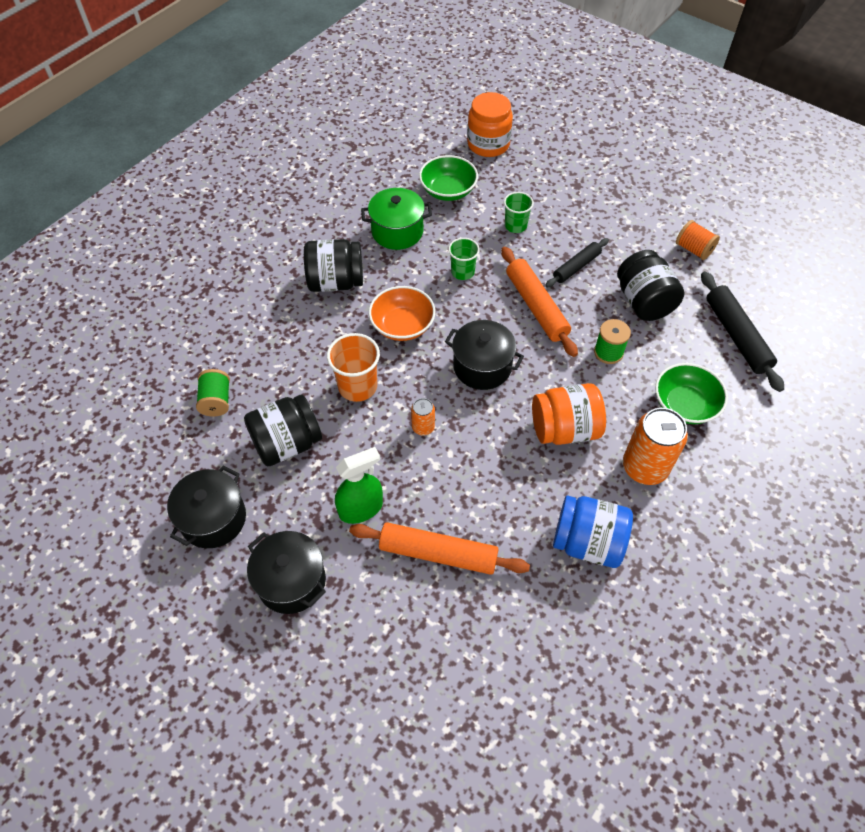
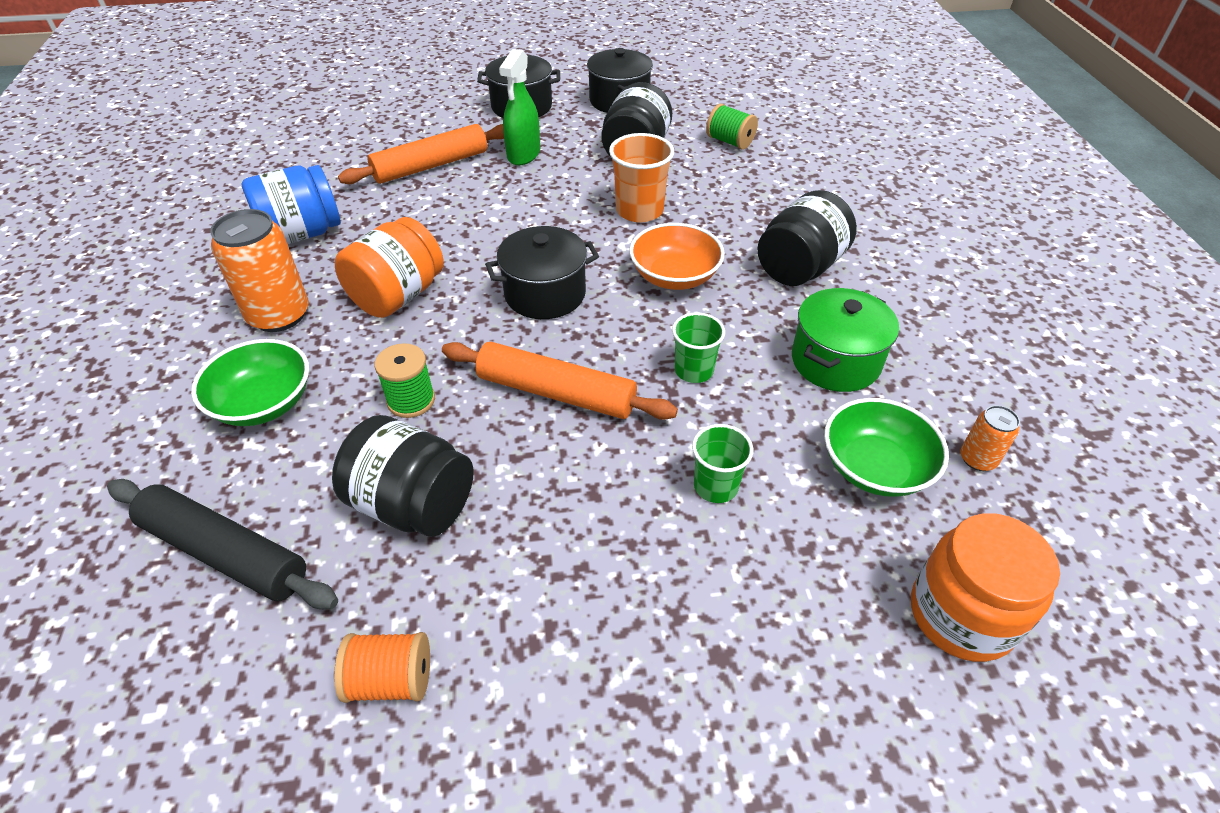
camera: 135 degrees right, 10 degrees down
orange can [411,398,435,435] -> orange can moved to [961,405,1020,471]
black rolling pin [545,238,609,287] -> none

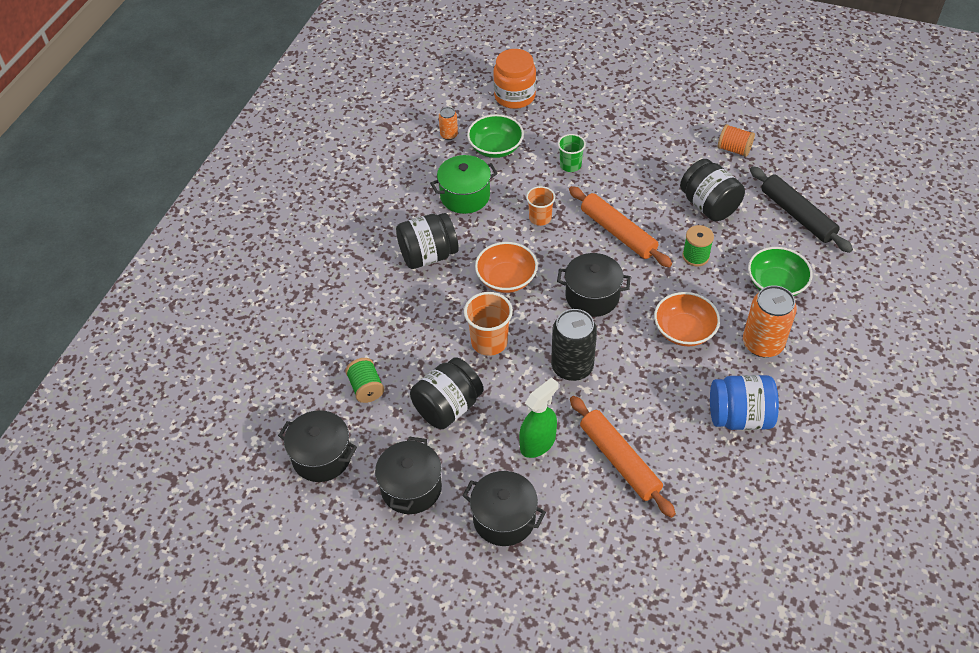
camera: 150 degrees left, 5 degrees up
orange jar [335,217,444,318] -> orange bowl [654,292,720,346]
orange rolling pin [338,124,504,184] -> orange rolling pin turned 60 degrees clockwise [570,396,676,518]
green cup [672,312,725,383] -> orange cup [526,186,555,226]
none -> black pot [278,410,357,482]
none -> black can [551,309,597,381]

